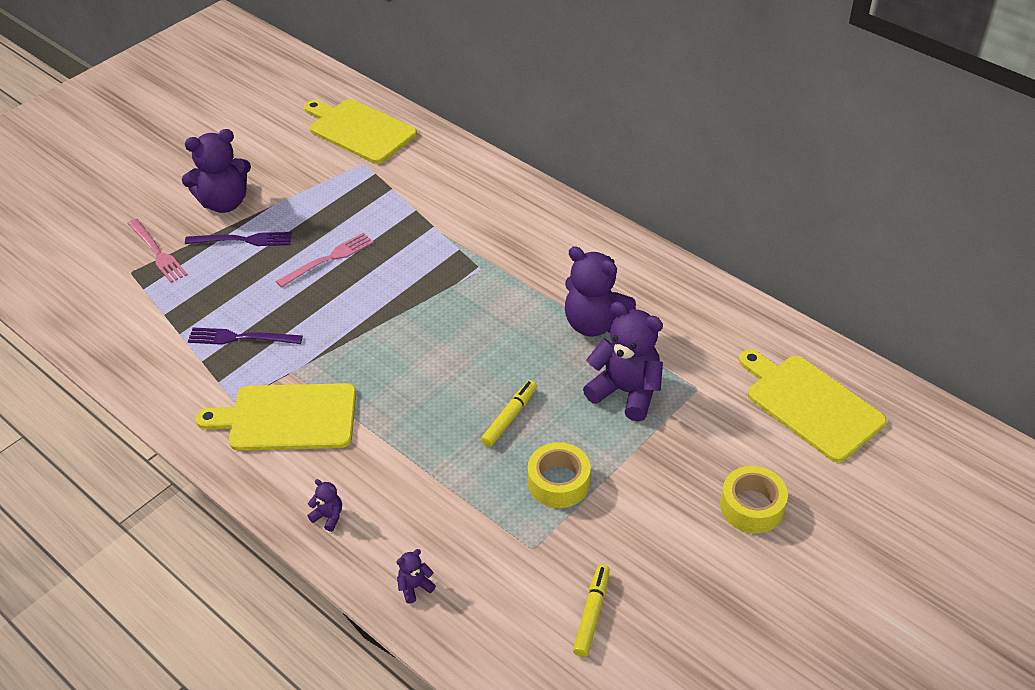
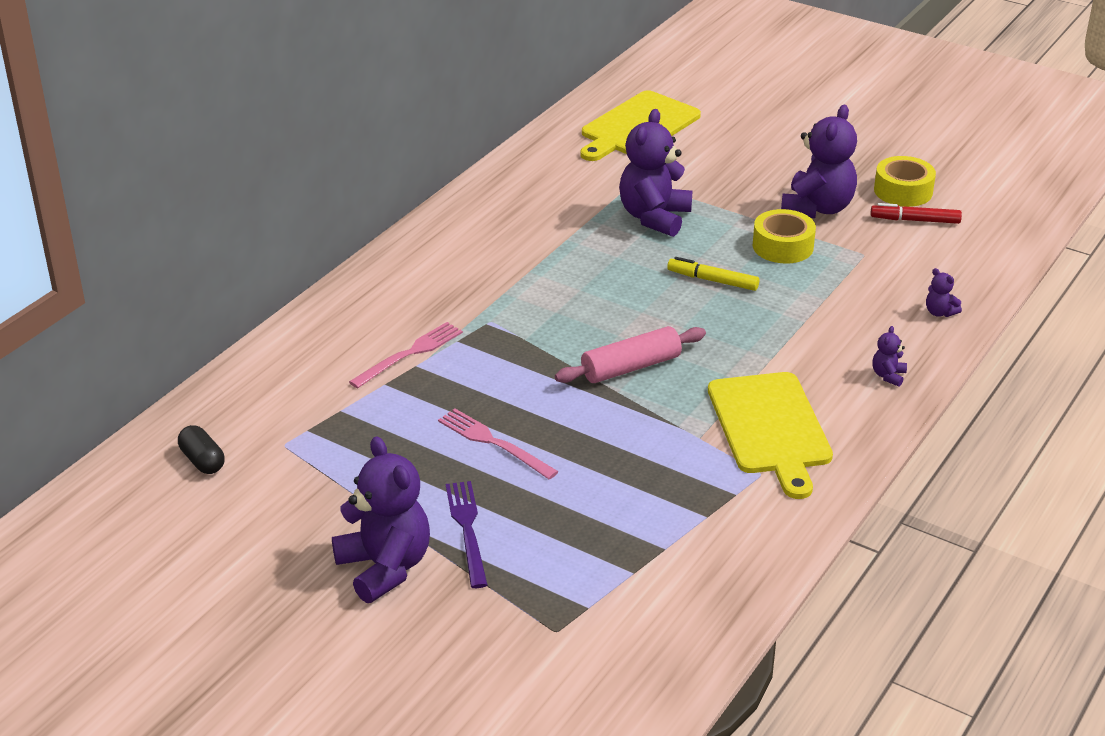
camera: 100 degrees left, 10 degrees down
pink fork [127,219,188,283] -> pink fork moved to [349,322,463,388]
purple fork [188,328,303,345] -> none
yellow cutting board [304,99,417,164] -> black capsule [178,425,225,474]
purple teddy bear [565,246,636,337] -> purple teddy bear moved to [781,105,857,218]
yellow marker [573,564,610,657] -> red marker [871,203,962,224]
yellow tape [720,466,788,533] -> yellow tape moved to [874,156,936,207]
none -> pink rolling pin [555,326,706,383]

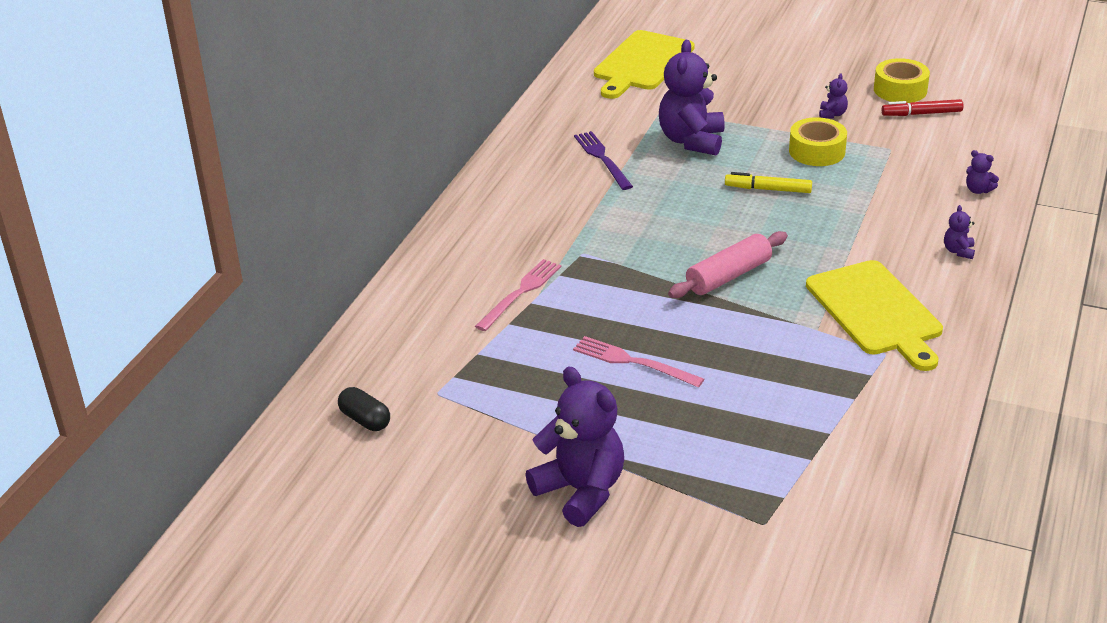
camera: 10 degrees left, 0 degrees up
purple fork [446,481,488,588] -> purple fork moved to [574,131,633,190]
purple teddy bear [781,105,857,218] -> purple teddy bear [819,73,848,119], size x0.43

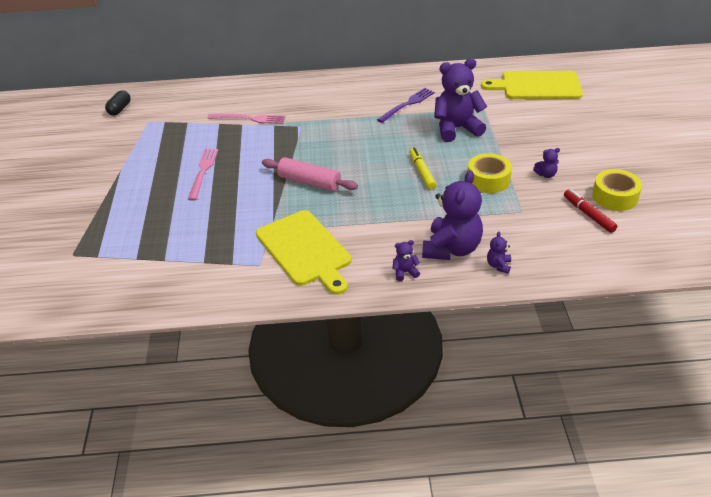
camera: 65 degrees right, 5 degrees up
purple teddy bear [526,367,624,527] -> purple teddy bear moved to [422,170,483,260]
yellow cutting board [806,260,943,371] -> yellow cutting board turned 75 degrees counterclockwise [256,210,352,295]

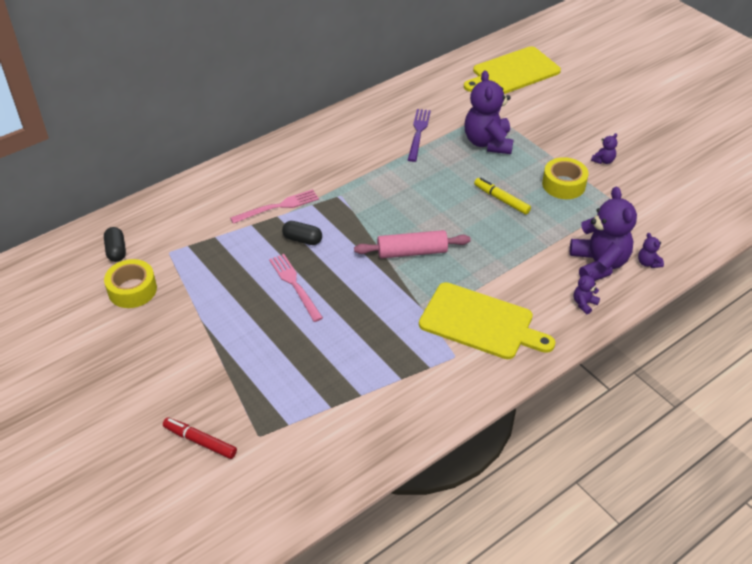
camera: 35 degrees left, 5 degrees up
purple teddy bear [434,58,487,142] -> purple teddy bear turned 45 degrees counterclockwise [465,70,514,154]
red marker [564,189,617,233] -> red marker moved to [163,417,237,459]
yellow tape [592,169,642,211] -> yellow tape moved to [104,259,157,308]
none -> black capsule [282,221,322,245]

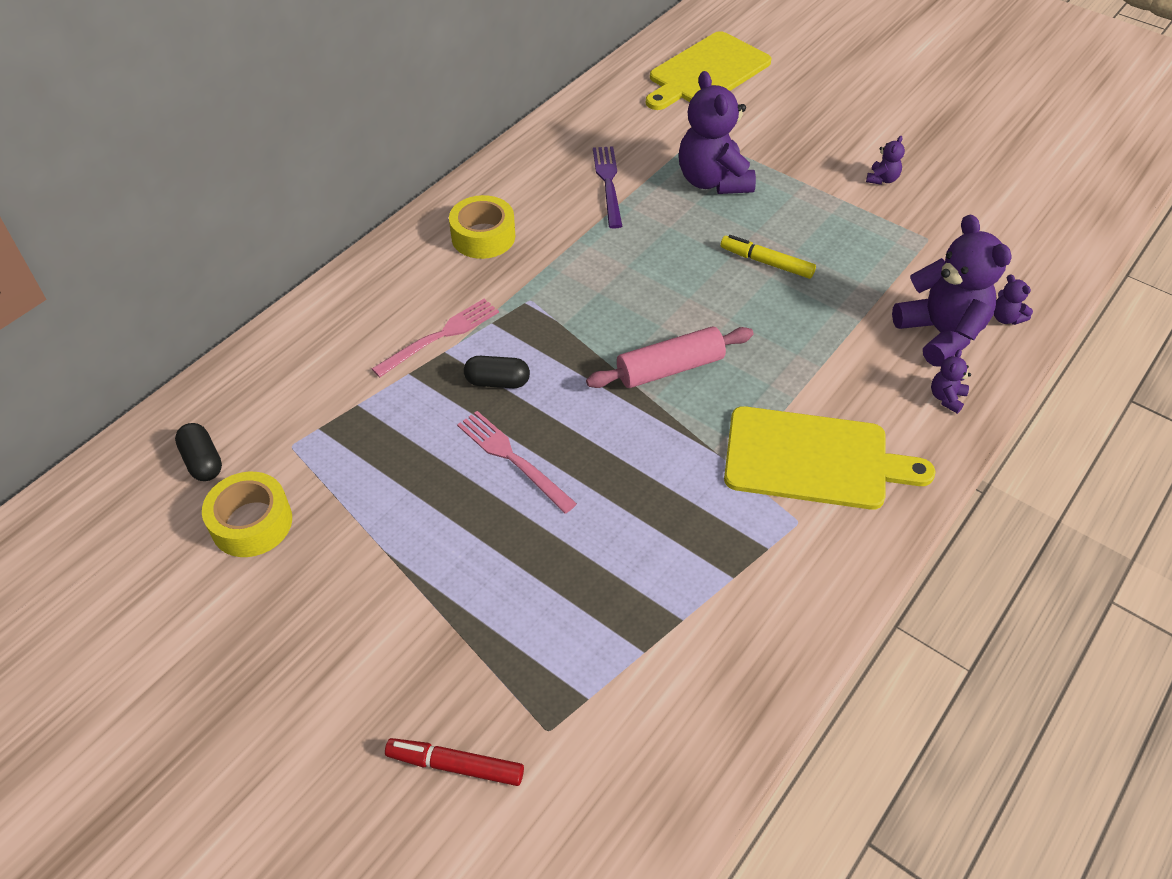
camera: 15 degrees left, 5 degrees up
yellow tape [542,157,589,199] -> yellow tape moved to [449,195,515,259]

